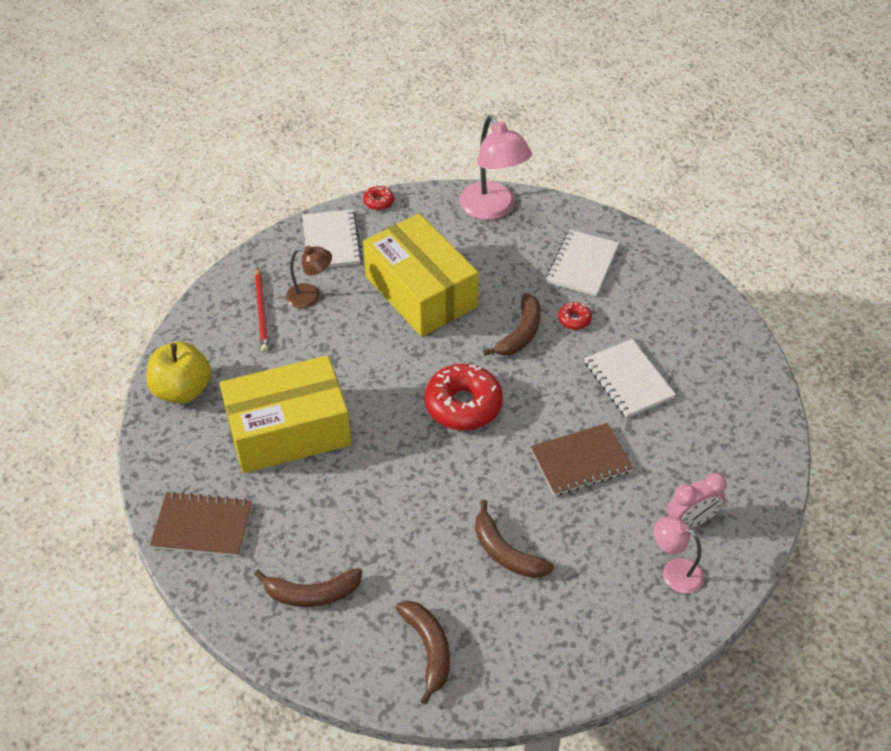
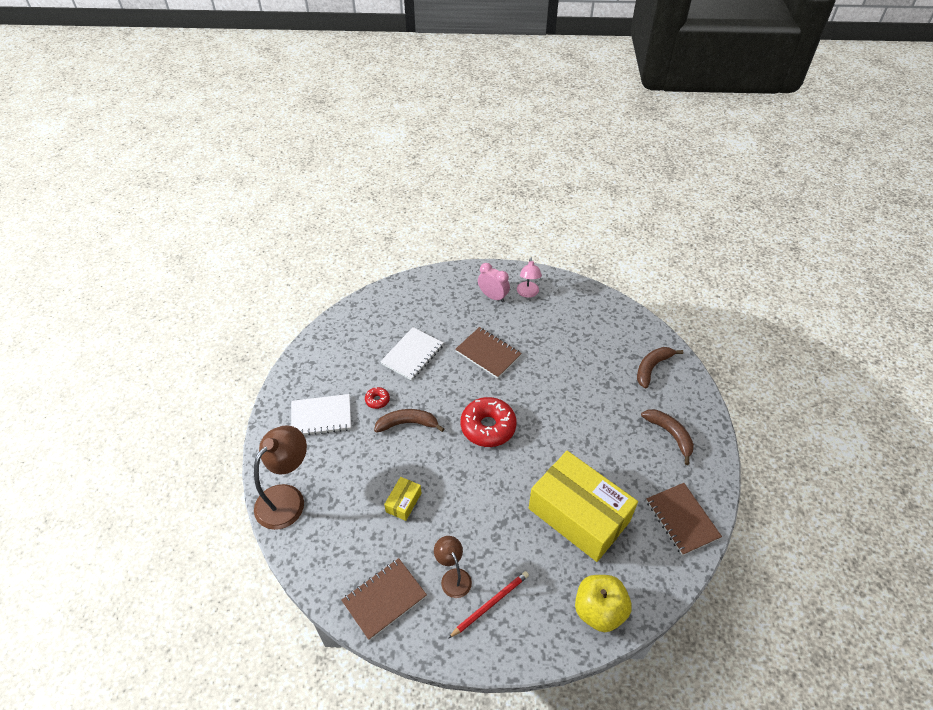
camera: 120 degrees left, 0 degrees up
white notebook [302,209,362,268] -> brown notebook [342,558,427,640]
red donut [363,186,394,210] -> none
yellow box [363,213,478,337] -> yellow box [384,477,421,521], size x0.40
pink lamp [459,115,532,220] -> brown lamp [254,425,307,530]
brown banana [475,500,554,578] -> none

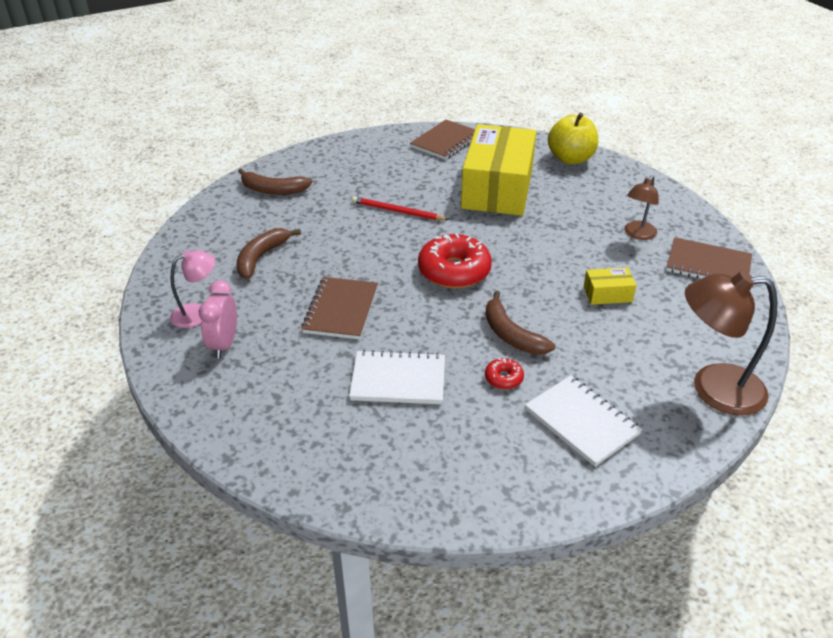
camera: 120 degrees left, 10 degrees down
red pencil [448,571,529,639] -> red pencil moved to [352,196,449,220]
brown banana [641,409,694,465] -> brown banana moved to [236,228,301,279]

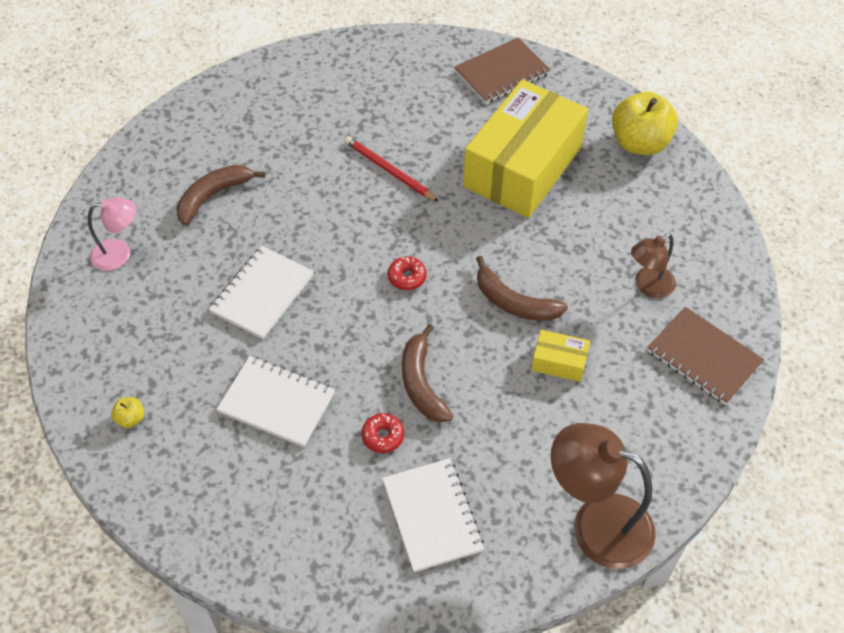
camera: 20 degrees right, 15 degrees up
pink clock [199,280,237,358] -> none
brown banana [238,168,312,195] -> brown banana moved to [476,256,568,321]
brown notebook [301,277,378,340] -> white notebook [209,246,314,339]
red donut [418,234,492,289] -> red donut [388,256,427,290], size x0.46
none -> yellow apple [111,397,144,428]

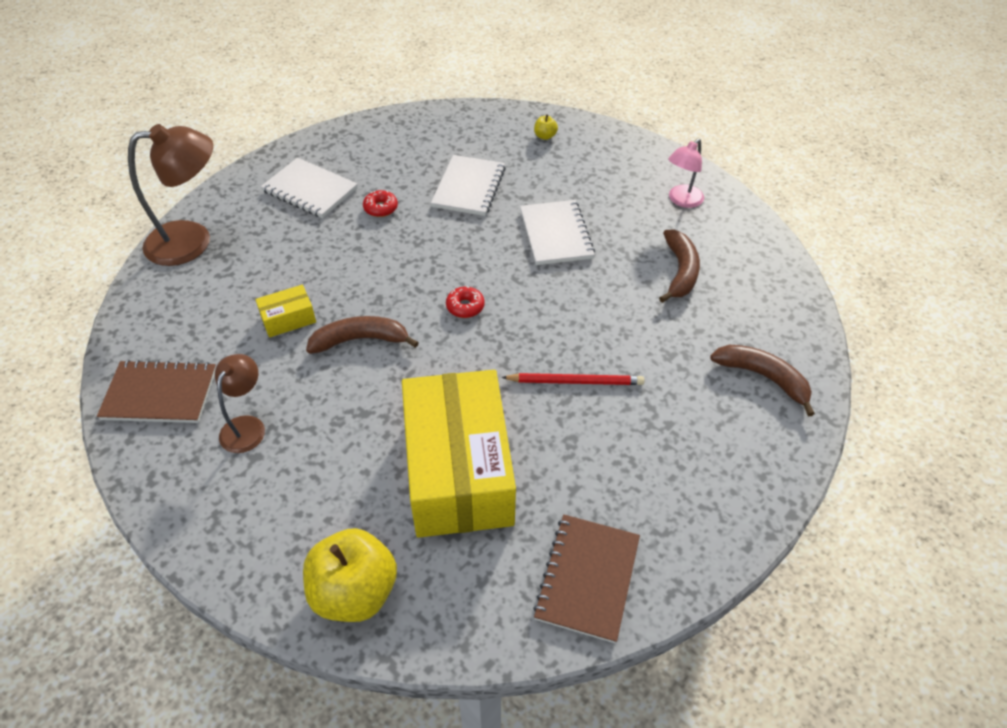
camera: 140 degrees right, 5 degrees down
white notebook [216,356,335,447] -> white notebook turned 60 degrees counterclockwise [431,155,506,216]
brown banana [402,324,453,422] -> brown banana moved to [710,345,815,416]

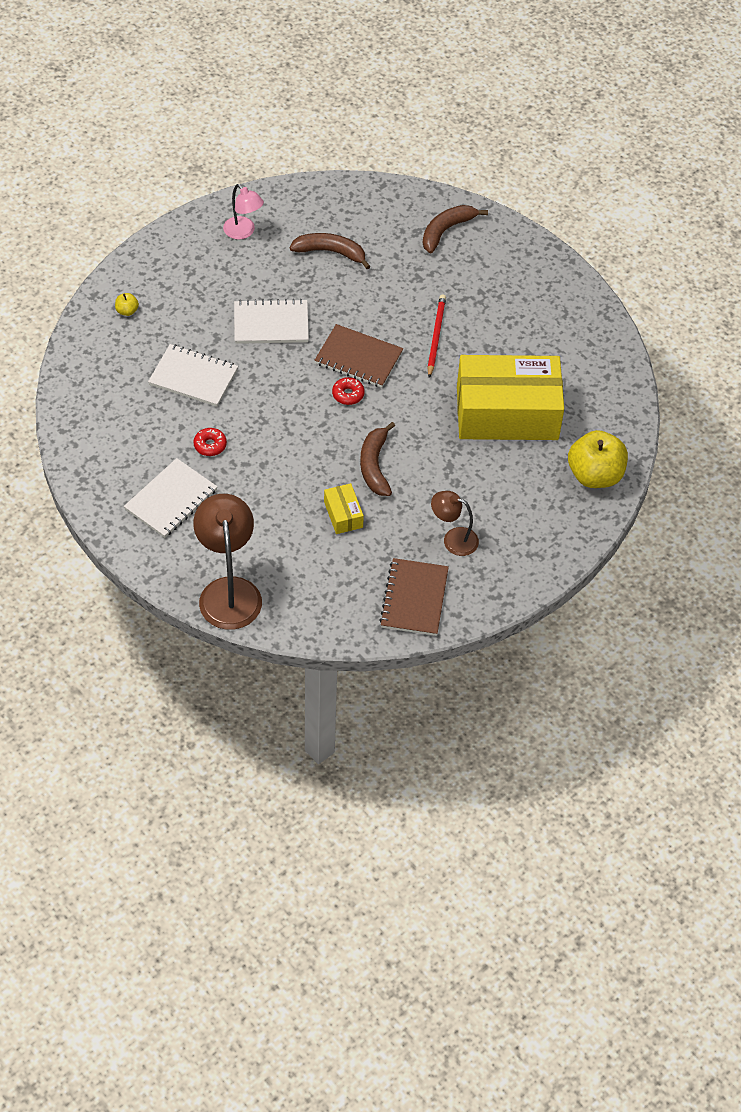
camera: 85 degrees left, 5 degrees up
brown notebook [533,515,640,643] -> brown notebook moved to [314,324,403,388]

